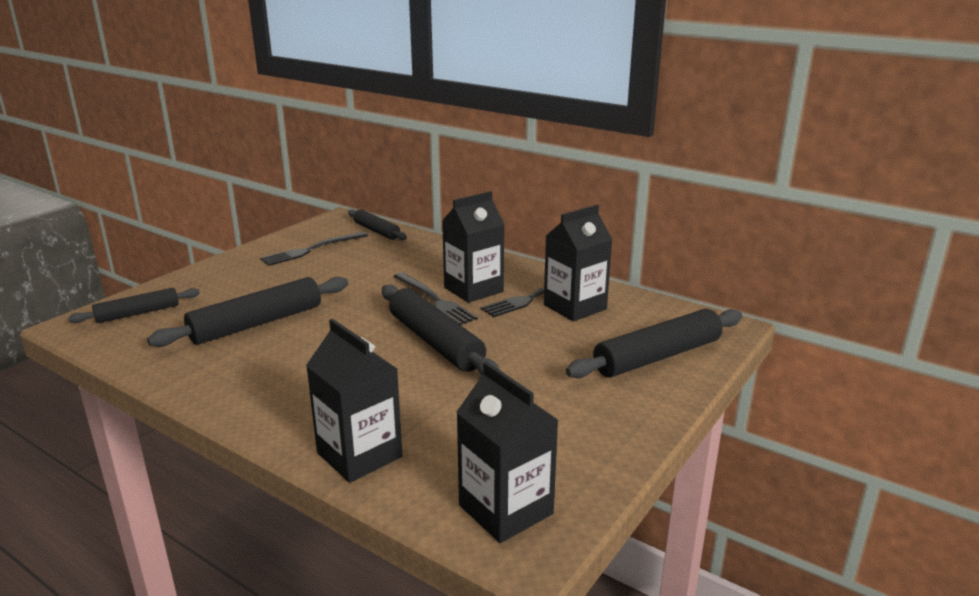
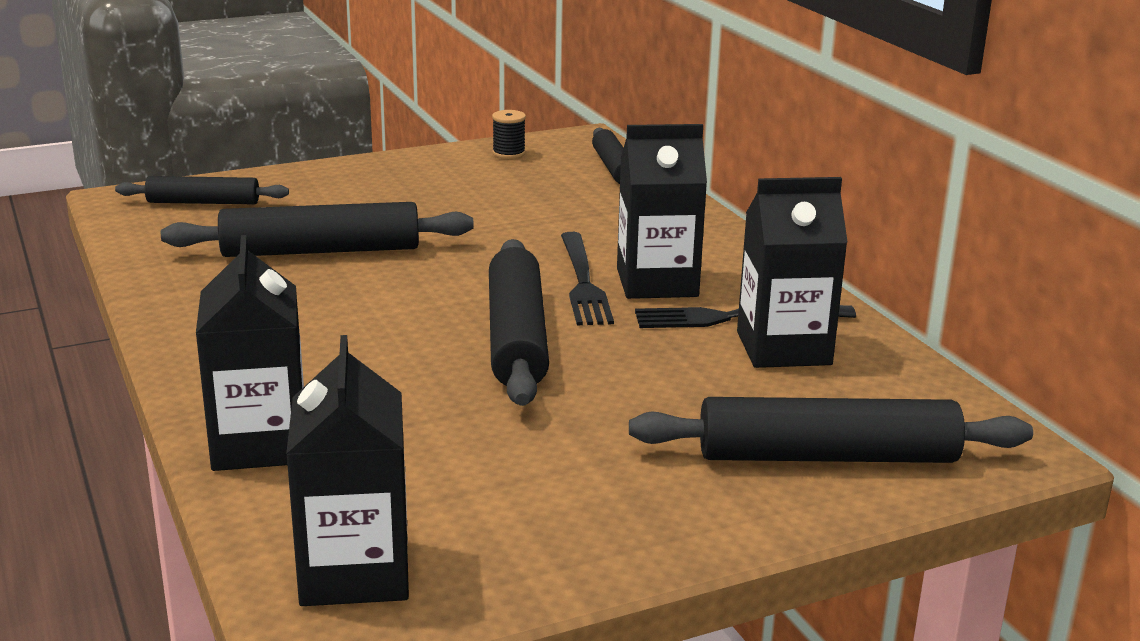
camera: 30 degrees right, 0 degrees up
black fork [260,232,368,266] -> none
none -> black spool [492,110,526,159]

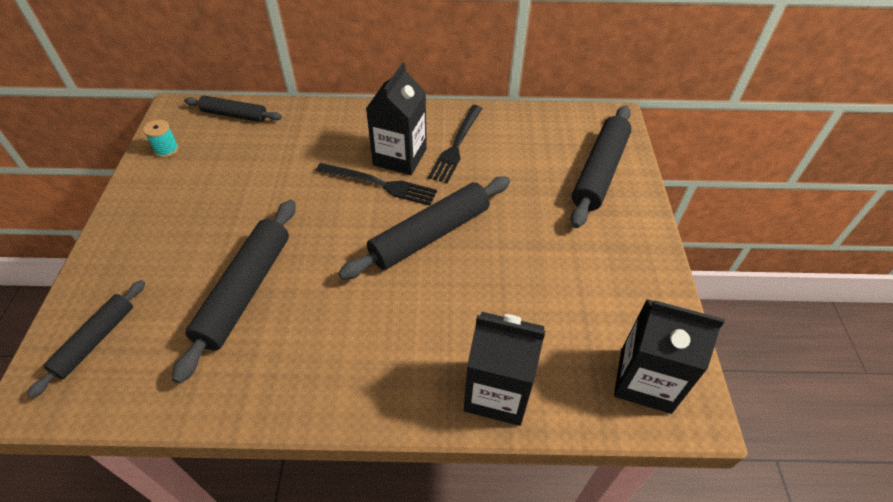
camera: 65 degrees left, 25 degrees up
black rolling pin [489,239,549,406] -> black rolling pin turned 60 degrees counterclockwise [338,177,510,280]
black spool [492,110,526,159] -> turquoise spool [143,120,179,157]
black carton [737,177,848,368] -> none

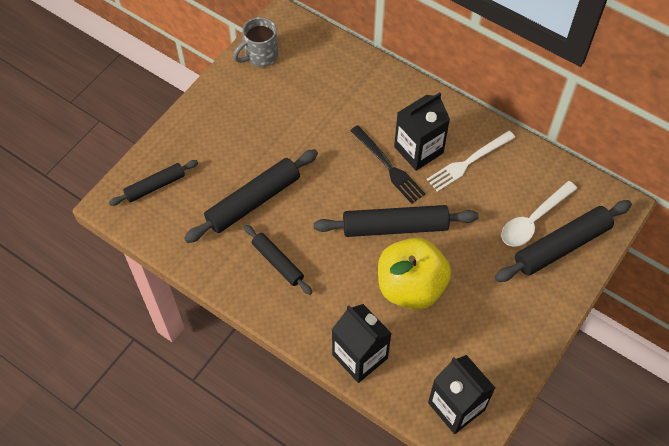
camera: 35 degrees right, 10 degrees up
turquoise spool [143,120,179,157] -> grey mug [233,17,278,67]
black rolling pin [184,96,282,122] -> black rolling pin moved to [244,225,312,295]
black fork [428,105,482,183] -> white fork [427,131,515,192]
none -> yellow apple [378,238,451,310]
none -> white spoon [501,181,577,247]

